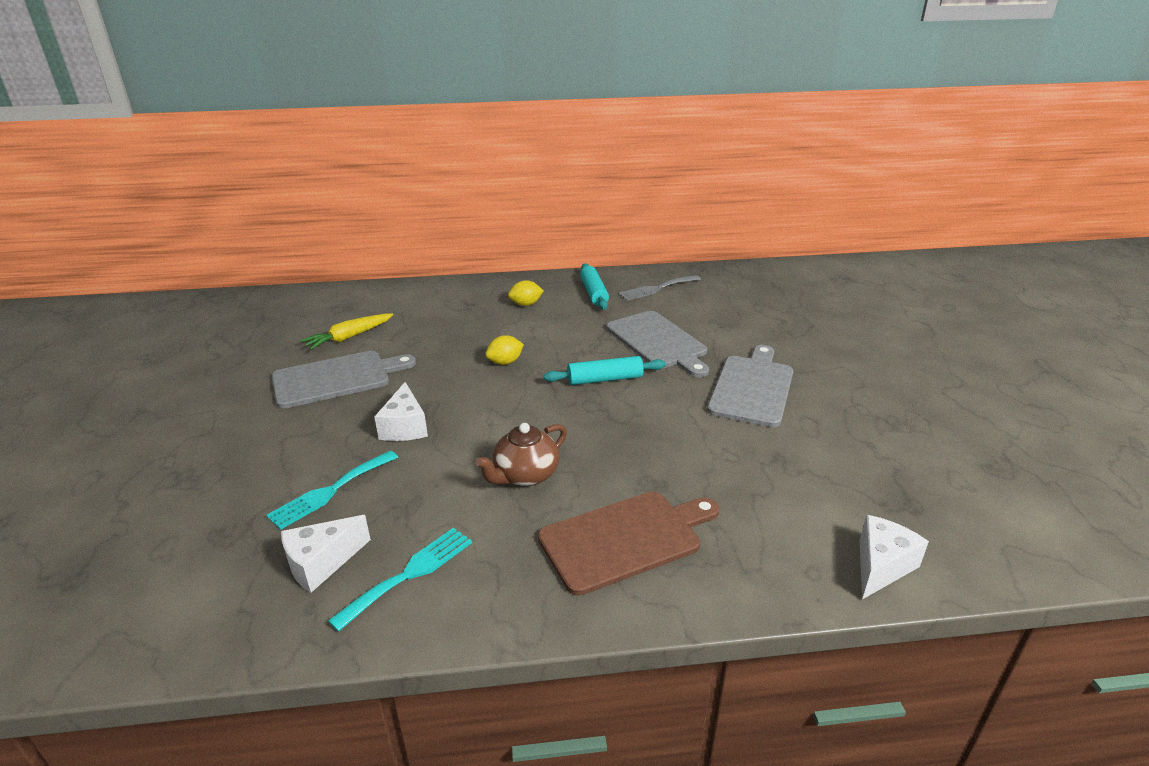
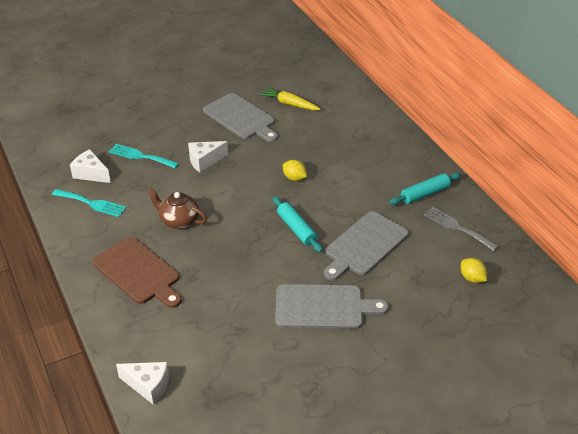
camera: 70 degrees right, 10 degrees up
yellow lemon [508,280,544,306] -> yellow lemon moved to [461,258,487,283]

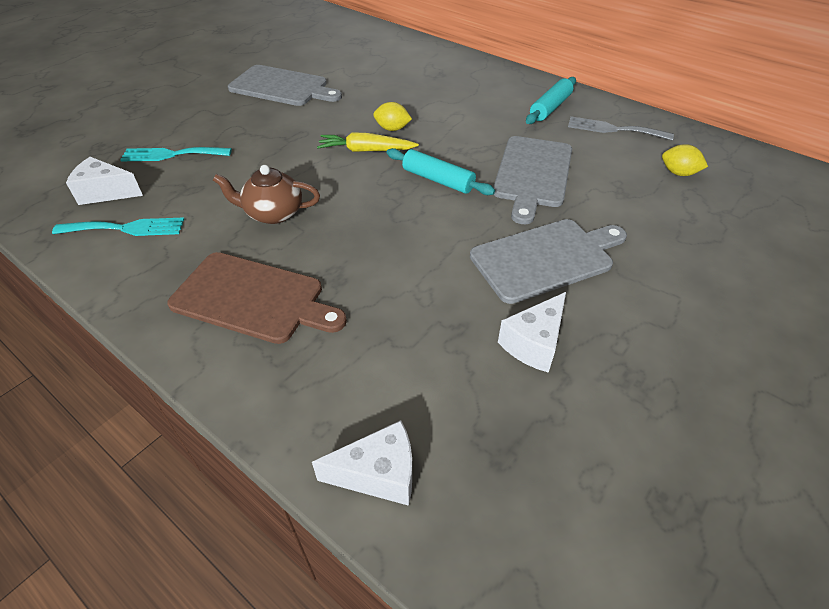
camera: 25 degrees left, 5 degrees up
white cheese [188,141,228,172] -> white cheese moved to [498,292,566,373]
yellow carrot [260,87,321,110] -> yellow carrot moved to [317,132,419,152]

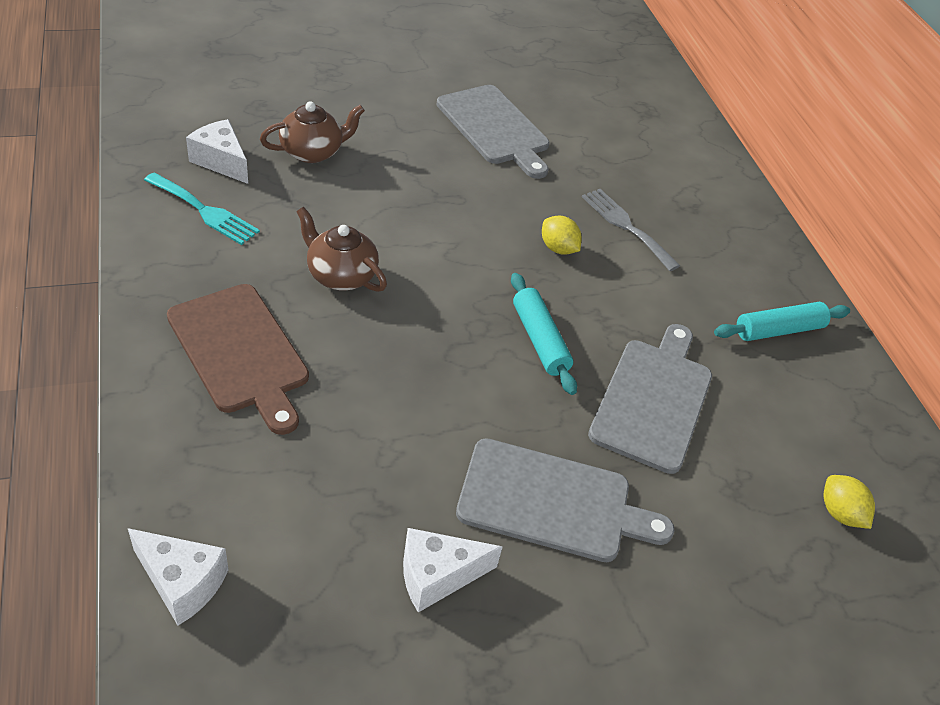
camera: 30 degrees right, 0 degrees up
turquoise fork [120,147,232,161] -> brown teapot [260,101,365,163]
yellow carrot [317,132,419,152] -> none
grey cutting board [493,136,572,224] -> grey cutting board turned 150 degrees clockwise [588,324,712,474]
grey fork [568,116,674,140] -> grey fork moved to [582,189,680,271]

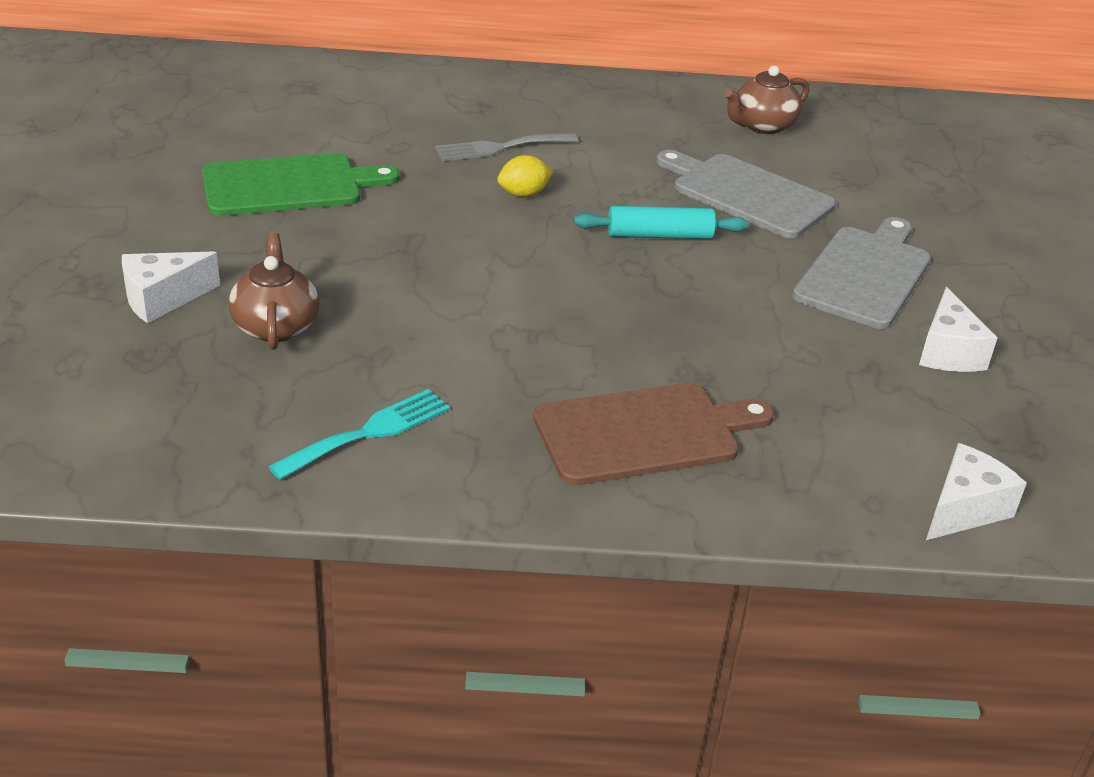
camera: 70 degrees left, 10 degrees down
white cheese [186,119,248,184] -> white cheese moved to [122,251,220,323]
brown teapot [296,207,387,292] -> brown teapot moved to [725,66,809,134]
grey cutting board [436,85,549,179] -> green cutting board [202,153,400,216]
turquoise rolling pin [714,302,850,341] -> none
yellow lemon [824,475,875,529] -> none

